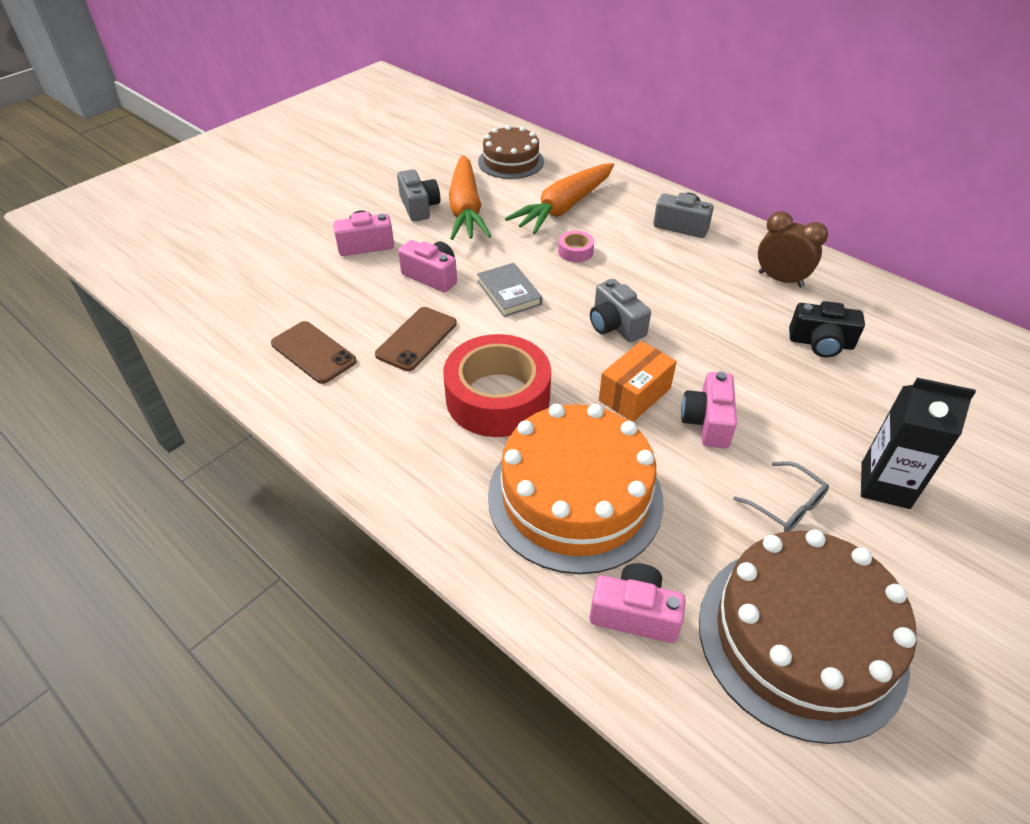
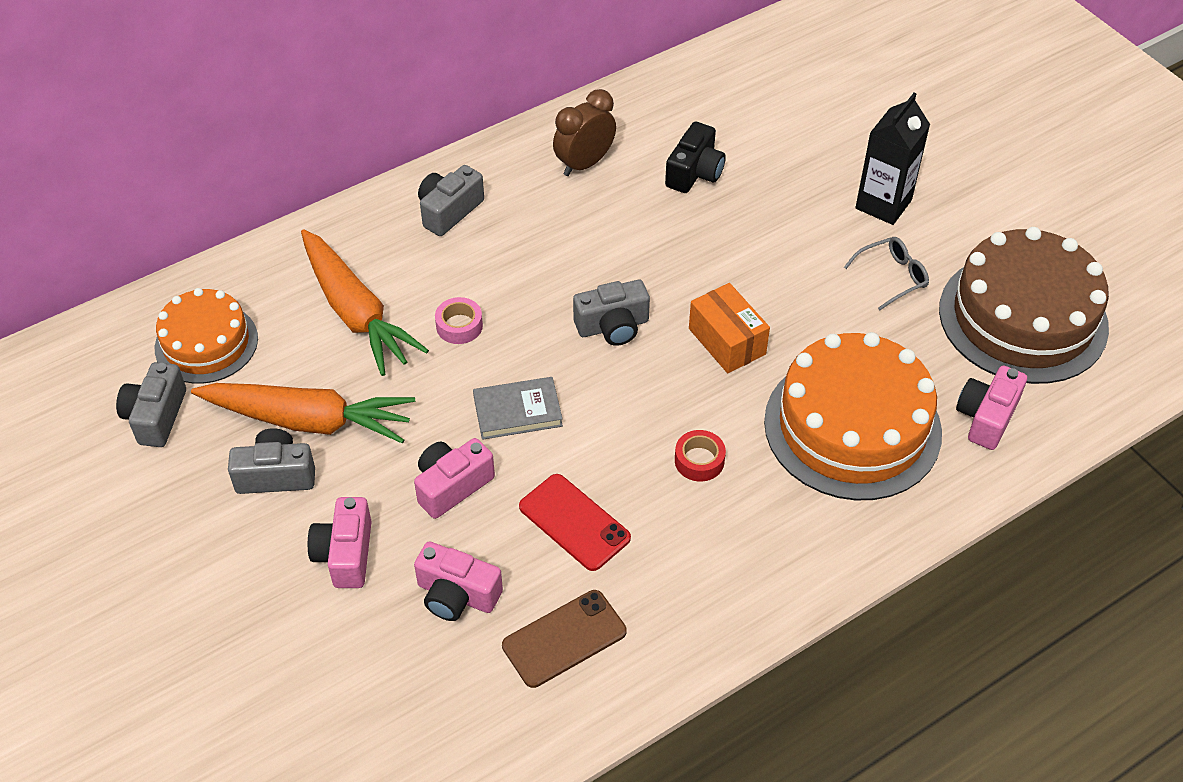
camera: 75 degrees left, 5 degrees up
brown phone [375,307,457,371] -> red phone [519,474,631,571]
red tape [443,334,551,437] -> red tape [675,430,726,482], size x0.42
brown cake [478,125,544,179] -> orange cake [155,288,258,384]
pink camera [681,372,737,448] -> pink camera moved to [414,542,503,621]
none -> grey camera [116,362,186,447]

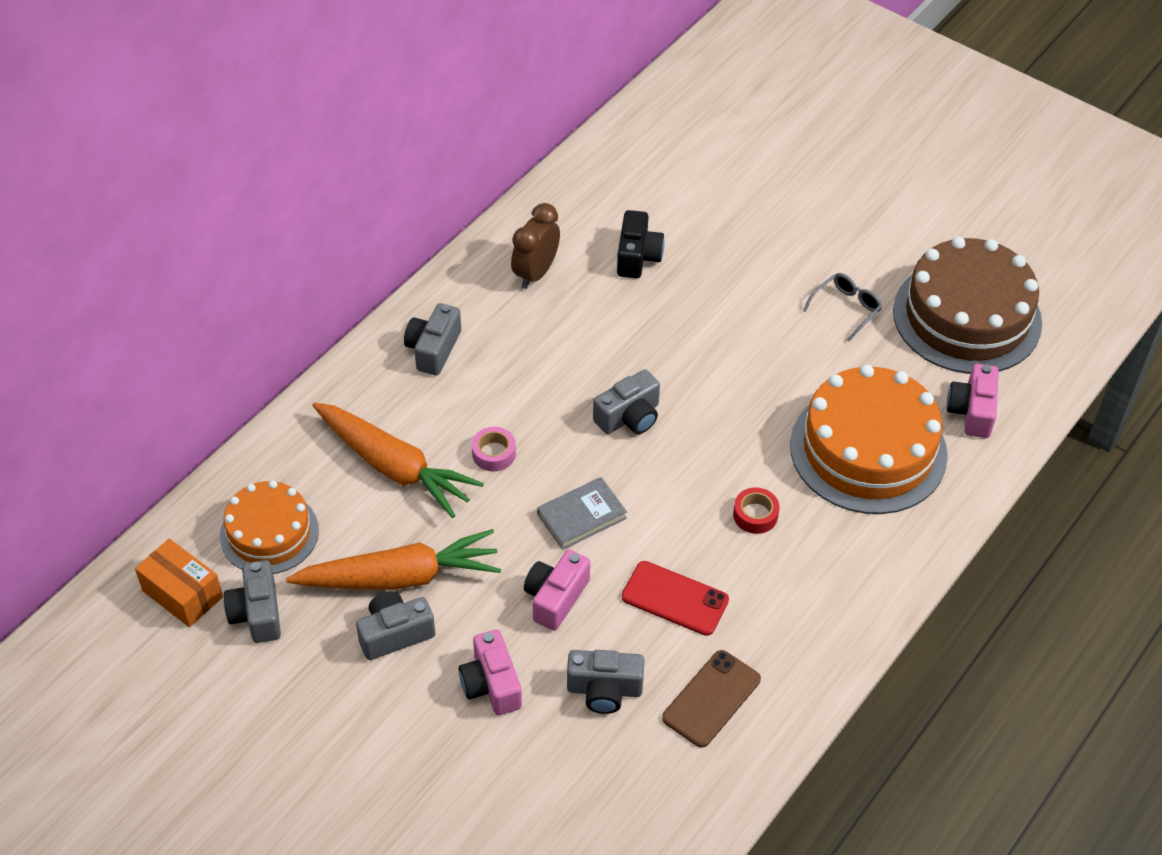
camera: 20 degrees left, 0 degrees up
pink camera [414,542,503,621] -> grey camera [567,650,644,714]
orange box [689,283,770,373] -> orange box moved to [135,539,223,627]
black carton [855,92,930,225] -> none

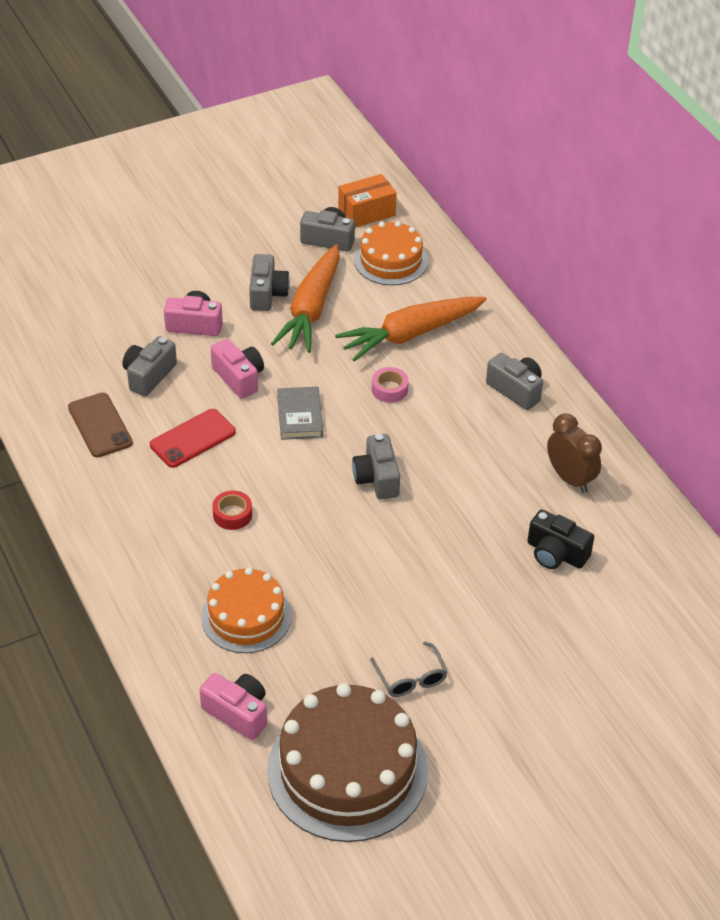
camera: 115 degrees right, 5 degrees down
orange cake [790,365,948,514] -> orange cake [201,568,292,653], size x0.60

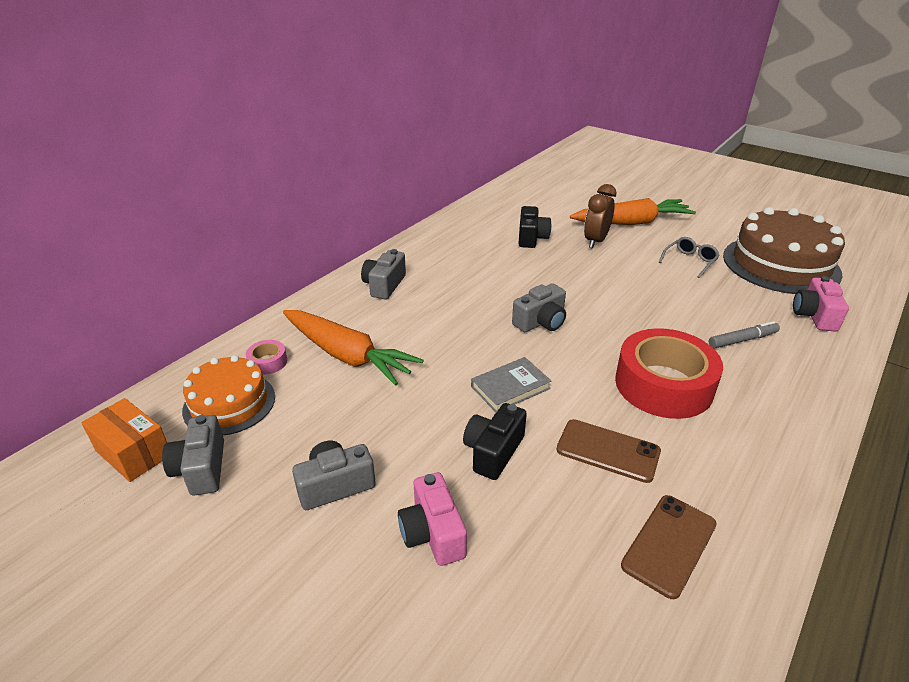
camera: 115 degrees left, 10 degrees down
grey camera [123,336,177,396] -> none
red phone [150,409,236,468] -> brown phone [556,419,661,483]
orange cake [201,568,292,653] -> grey marker [709,321,780,348]
pink camera [211,339,264,399] -> black camera [463,403,527,480]
red tape [212,491,252,530] -> red tape [615,328,723,419], size x2.41
orange carrot [271,245,340,353] -> orange carrot moved to [570,198,696,225]
pink tape [372,367,409,403] -> pink tape moved to [246,340,287,375]
brown clock [547,413,602,493] -> brown clock moved to [584,184,617,249]

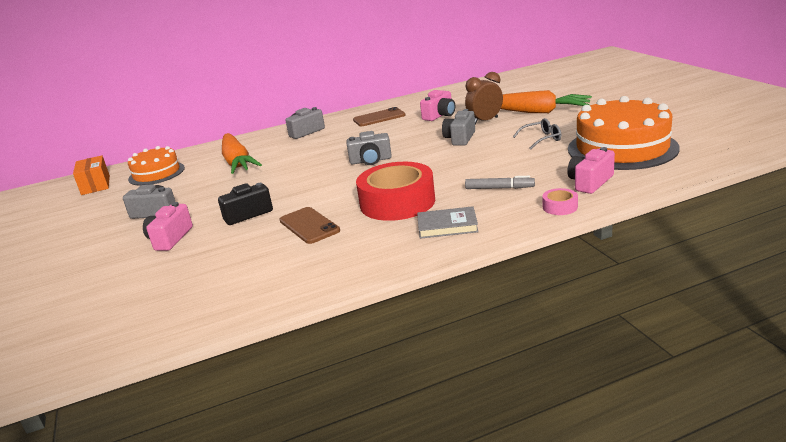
camera: 35 degrees right, 10 degrees down
grey camera [162,415,224,496] -> grey camera moved to [442,109,475,146]
pink tape [246,340,287,375] -> pink tape moved to [542,188,578,215]
grey book [471,357,551,412] -> grey book moved to [417,206,479,239]
black camera [519,206,551,248] -> pink camera [420,90,455,121]
brown phone [621,495,717,599] -> brown phone moved to [353,107,405,126]
brown cake [723,207,845,294] -> orange cake [568,96,680,170]

